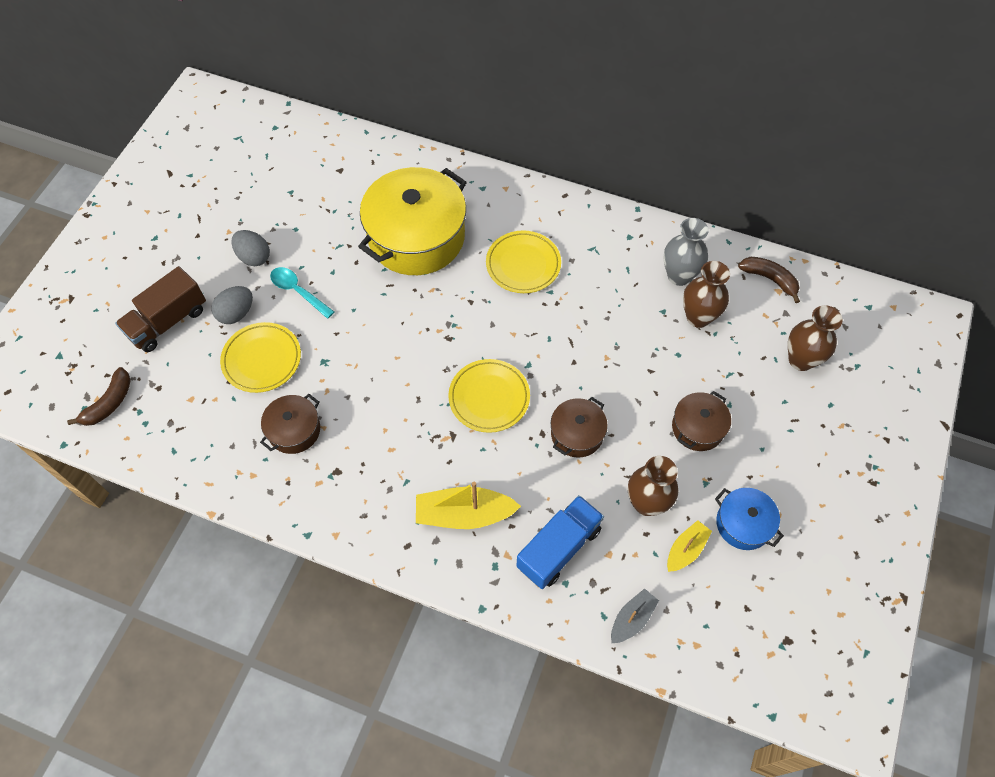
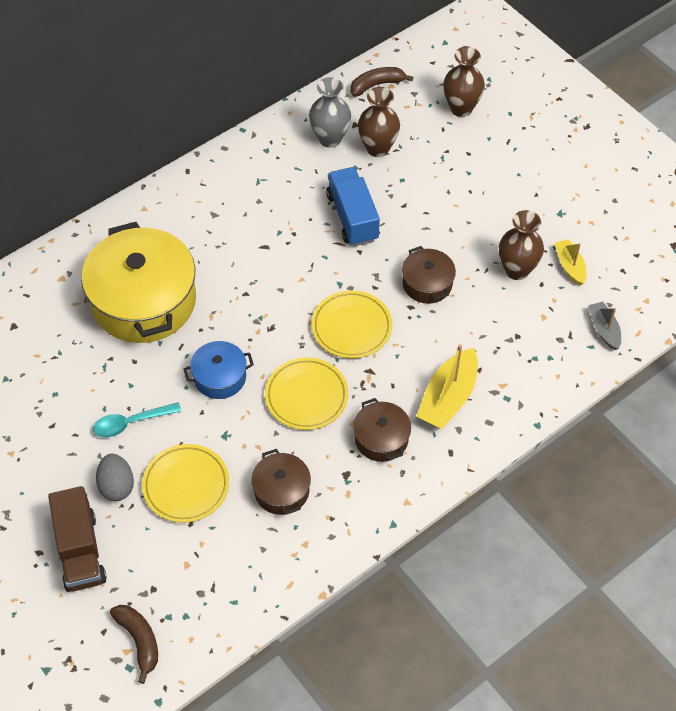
camera: 60 degrees left, 5 degrees down
grey egg [232,230,270,266] -> none
yellow plate [486,231,561,293] -> yellow plate moved to [265,357,348,430]
blue truck [516,495,604,589] -> blue truck moved to [326,167,380,246]
brown pot [672,391,731,451] -> brown pot moved to [353,398,411,462]
blue pot [715,488,784,550] -> blue pot moved to [184,341,254,399]

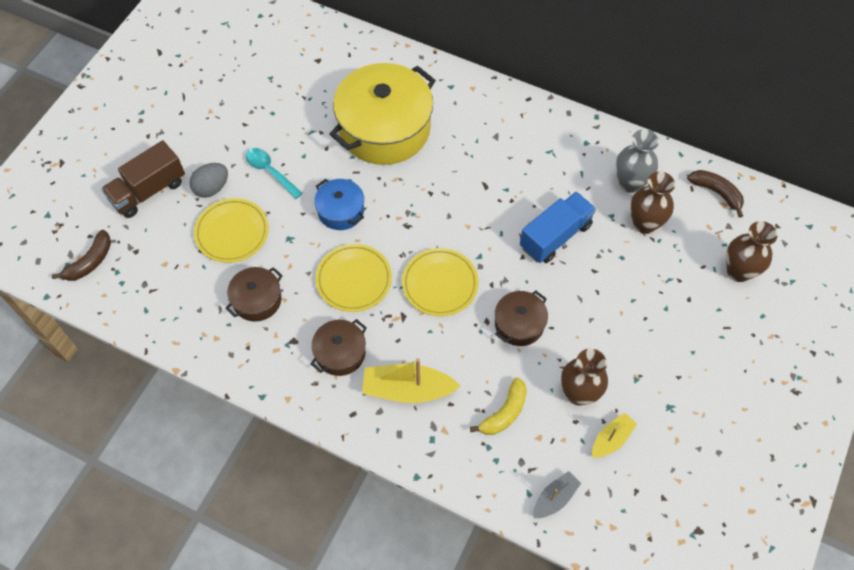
camera: 65 degrees right, 5 degrees up
none -> yellow banana [470,377,527,435]

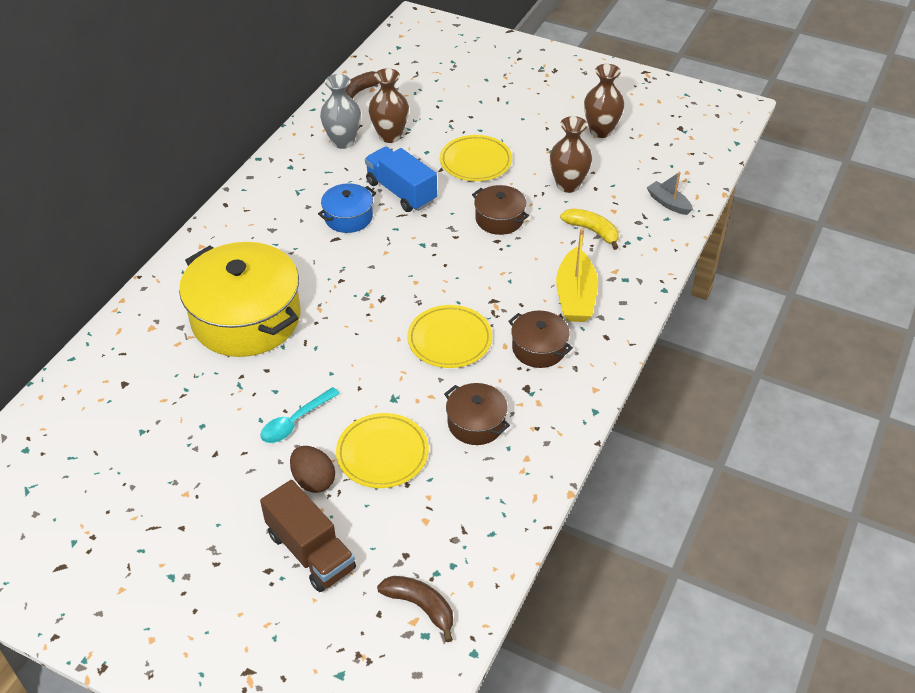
camera: 90 degrees left, 15 degrees down
grey egg [189,163,228,198] -> brown egg [290,446,335,493]
blue pot [314,179,364,230] -> blue pot moved to [318,184,376,233]
yellow plate [402,248,478,316] -> yellow plate moved to [440,135,512,181]
yellow boat [592,413,637,458] -> none
brown vase [726,221,777,282] -> brown vase moved to [584,64,624,138]

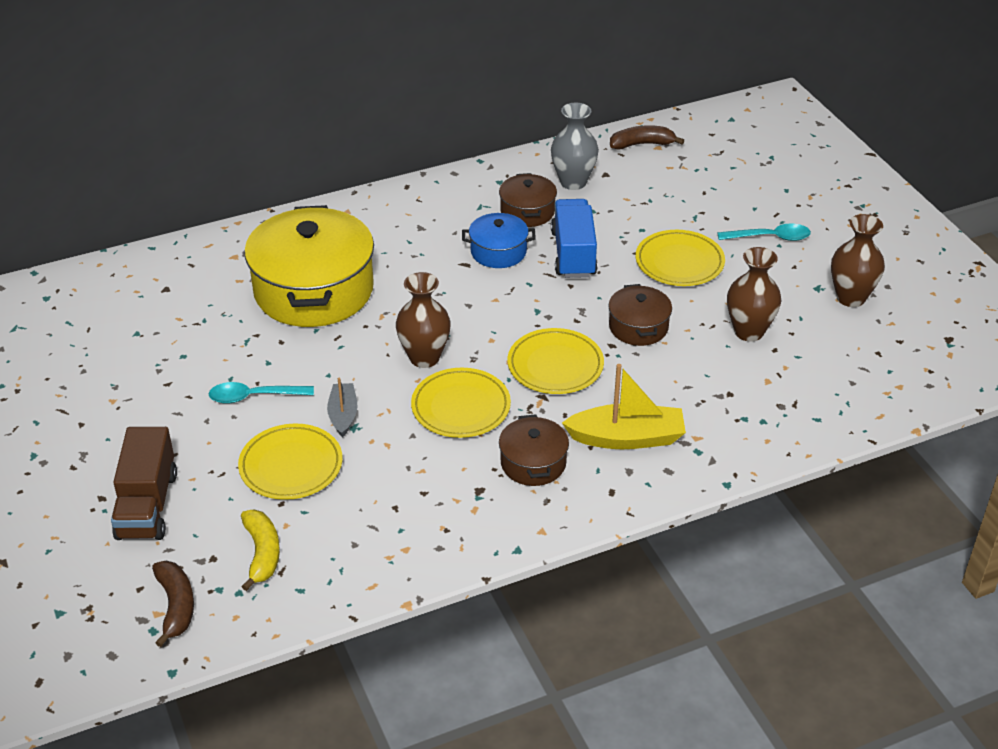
camera: 40 degrees right, 5 degrees down
brown egg [290,446,335,493] -> none
brown vase [369,68,409,143] -> brown vase moved to [396,272,451,368]
brown pot [444,383,510,445] -> brown pot moved to [499,173,557,227]
yellow boat [556,229,598,322] -> yellow boat turned 135 degrees counterclockwise [562,364,686,449]
yellow banana [560,208,619,250] -> yellow banana moved to [241,509,280,591]
grey boat [647,172,693,215] -> grey boat moved to [327,378,357,437]
none -> yellow plate [507,328,604,394]
none -> turquoise spoon [717,223,811,241]

